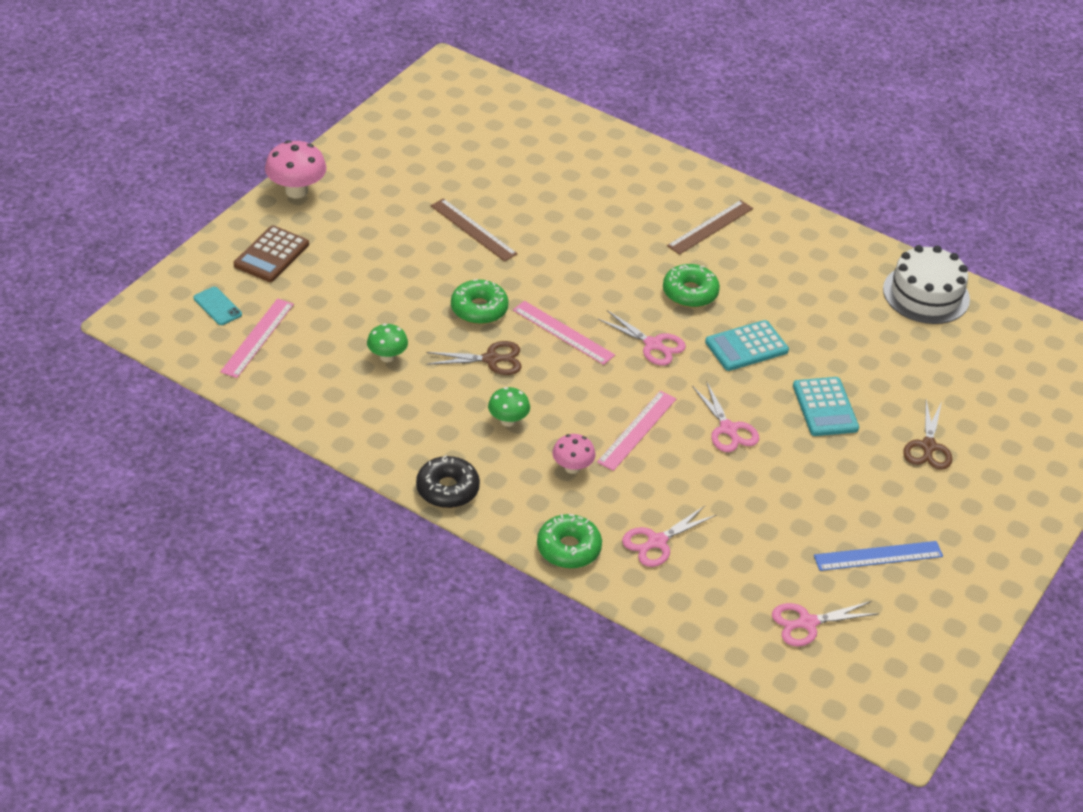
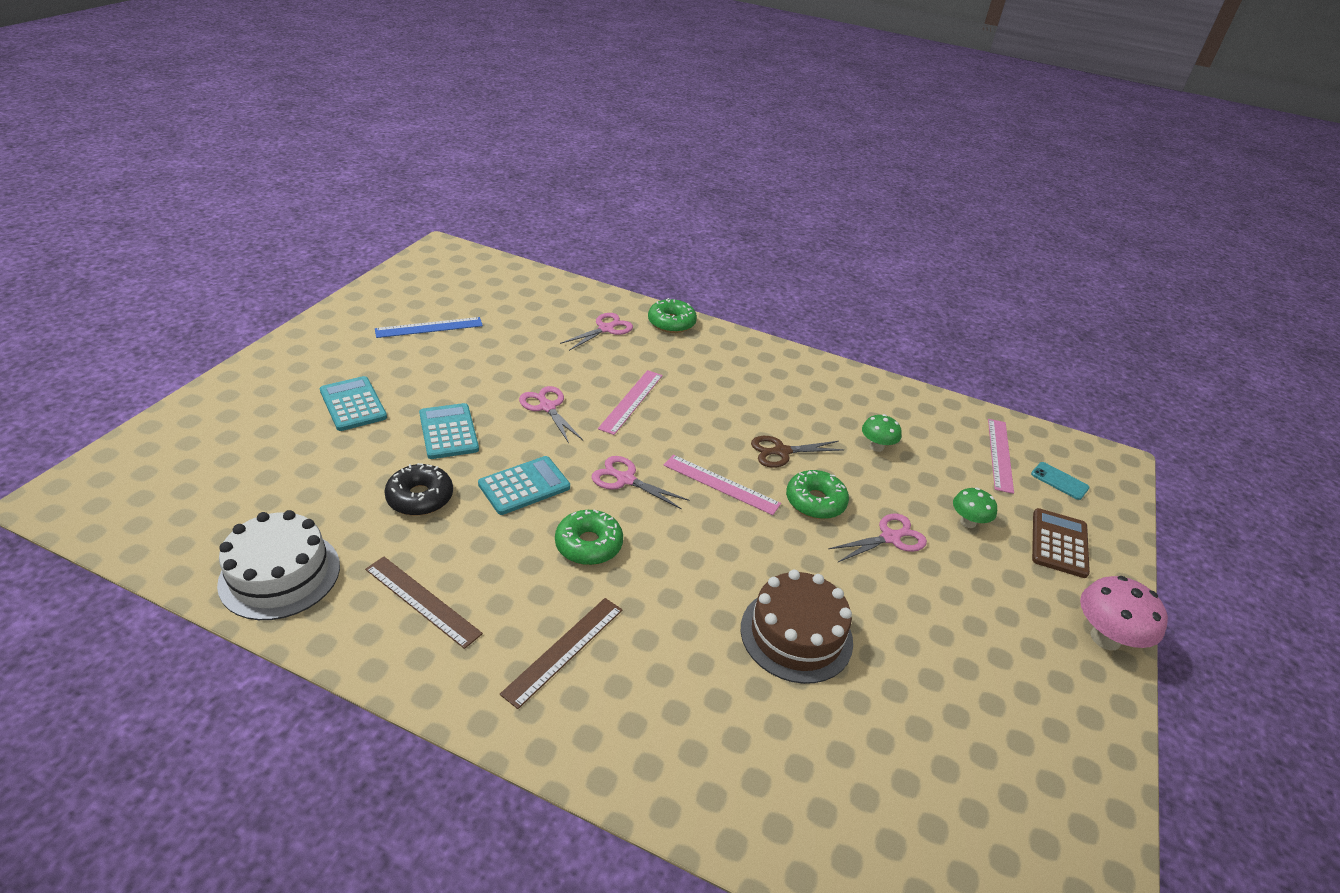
camera: 170 degrees right, 5 degrees down
black donut [416,455,480,508] -> black donut moved to [384,463,453,516]
brown ruler [431,198,518,262] -> brown ruler moved to [365,557,483,649]
green mushroom [488,387,530,427] -> green mushroom moved to [953,488,997,528]
pink mushroom [552,434,595,474] -> none
pink scissors [772,601,879,646] -> pink scissors moved to [828,514,927,562]
brown scissors [904,400,953,470] -> turquoise calculator [320,376,387,431]
none -> brown cake [741,570,853,684]

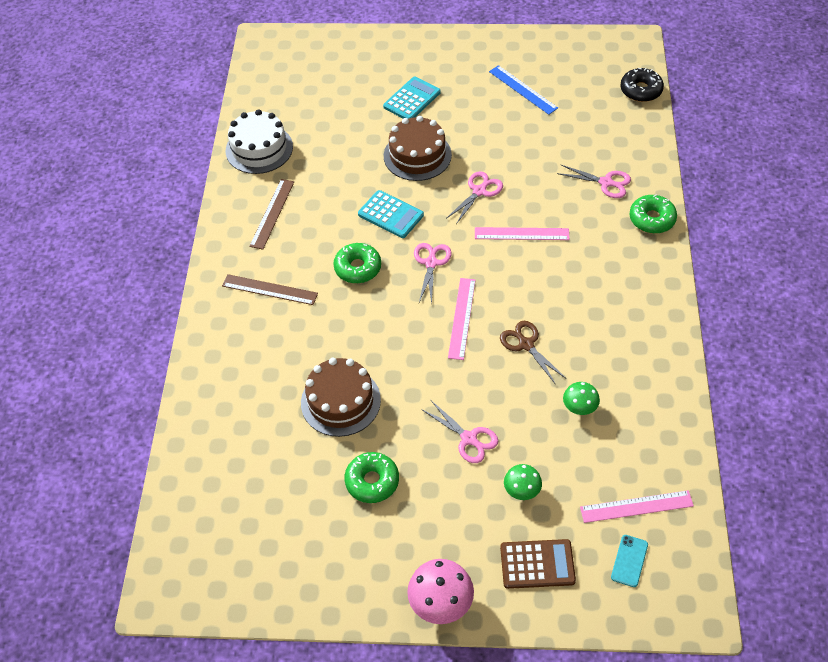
camera: 75 degrees right, 15 degrees up
black donut [384,463,453,516] -> black donut moved to [620,68,664,102]
turquoise calculator [419,403,479,459] -> brown cake [384,116,452,181]
green donut [786,470,849,519] -> green donut moved to [345,452,399,503]

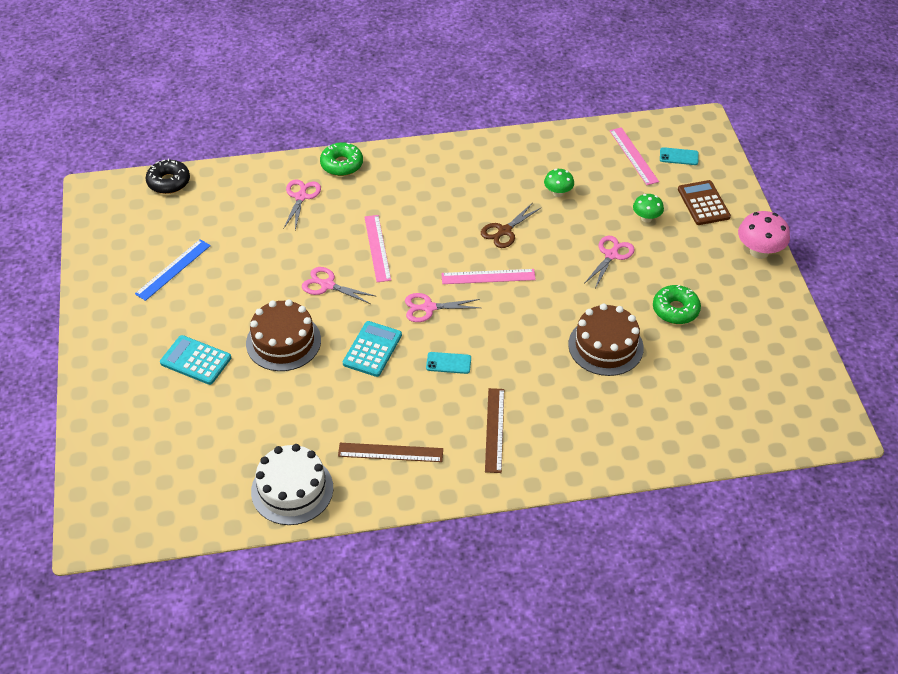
camera: 105 degrees left, 5 degrees down
green donut [333,243,381,283] -> turquoise phone [426,352,471,374]

